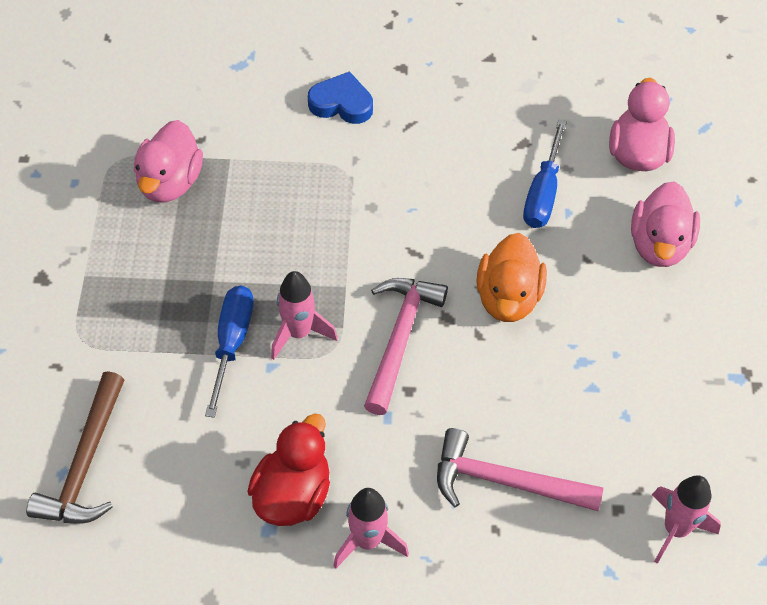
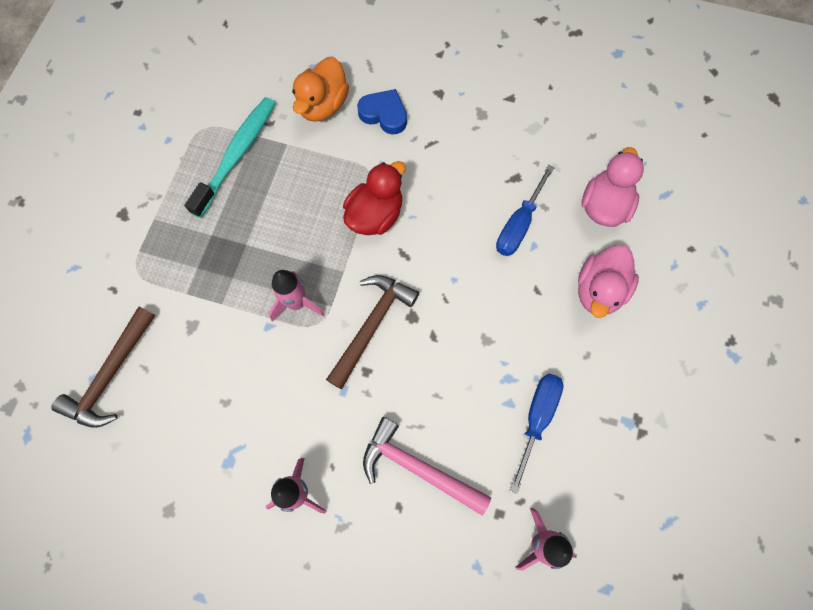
camera: 15 degrees right, 15 degrees up
pink duck [134,120,203,202] -> turquoise toothbrush [184,97,275,218]
blue screwdriver [205,285,254,418] -> blue screwdriver moved to [510,374,563,494]
red duck [247,414,330,526] -> red duck moved to [343,161,406,235]
pink hammer [364,278,448,415] -> brown hammer [326,275,419,389]
orange duck [476,233,547,322] -> orange duck moved to [292,57,349,122]

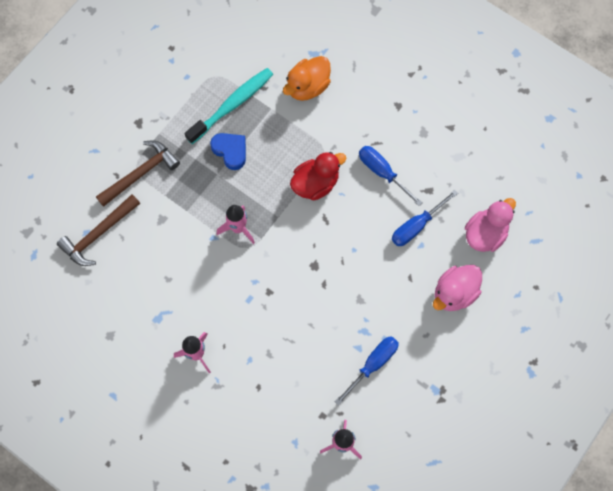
camera: 20 degrees right, 0 degrees up
brown hammer [326,275,419,389] -> brown hammer moved to [96,141,180,207]
blue heart [357,89,407,135] -> blue heart moved to [210,133,246,170]
pink hammer [363,417,491,516] -> none
none -> blue screwdriver [359,146,423,206]

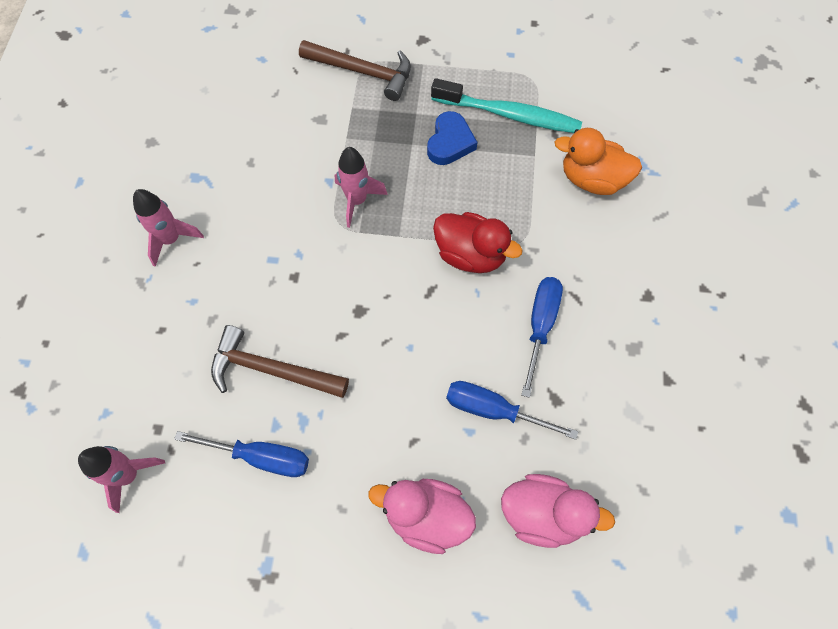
camera: 60 degrees right, 5 degrees down
brown hammer [57,194,140,266] -> brown hammer moved to [211,325,349,398]

